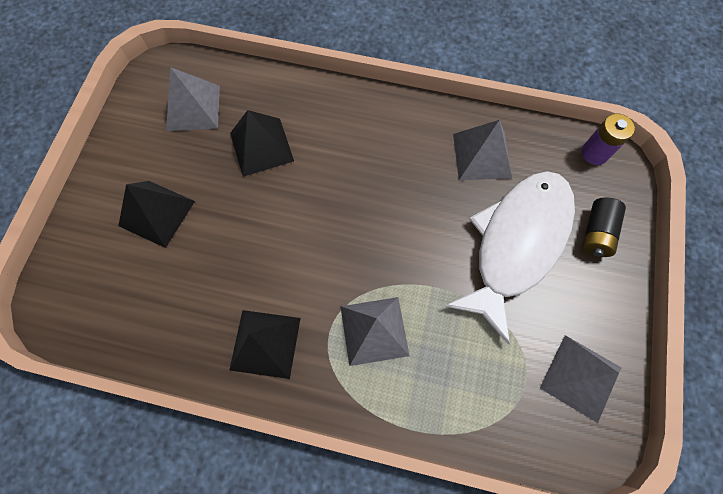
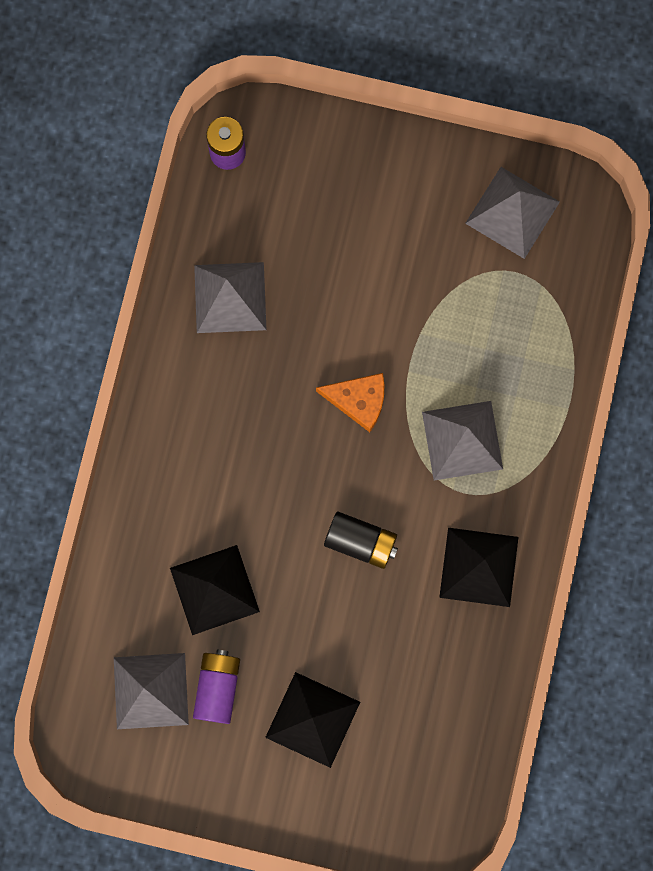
camera: 90 degrees left, 10 degrees up
white fish [444,171,575,345] -> none
black battery [582,197,626,257] -> black battery moved to [324,512,398,569]
none -> purple battery [193,650,240,724]
none -> orange cheese [316,373,385,432]

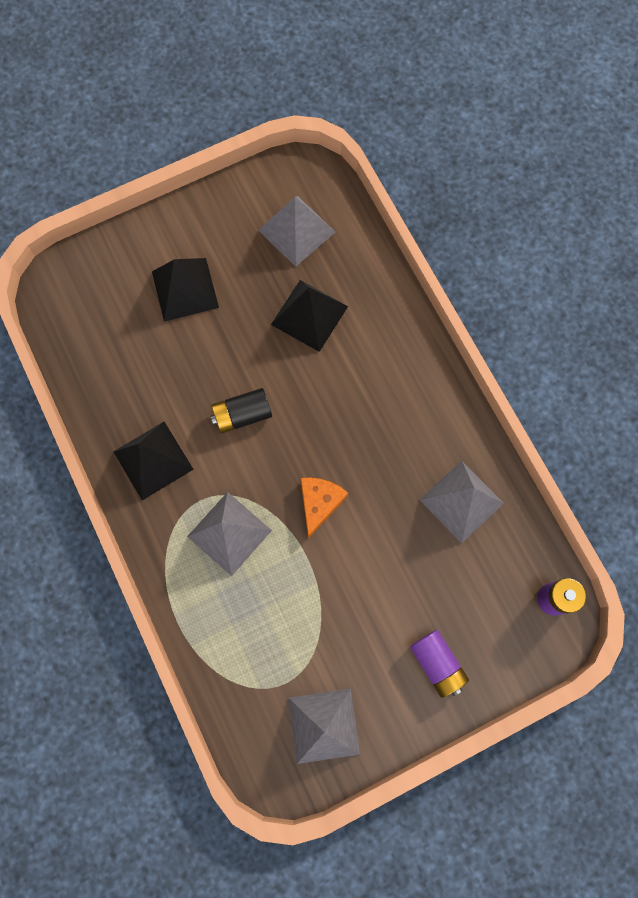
camera: 140 degrees right, 5 degrees down
purple battery [193,650,240,724] -> purple battery moved to [410,630,469,698]
orange cheese [316,373,385,432] -> orange cheese turned 135 degrees clockwise [301,478,348,539]

